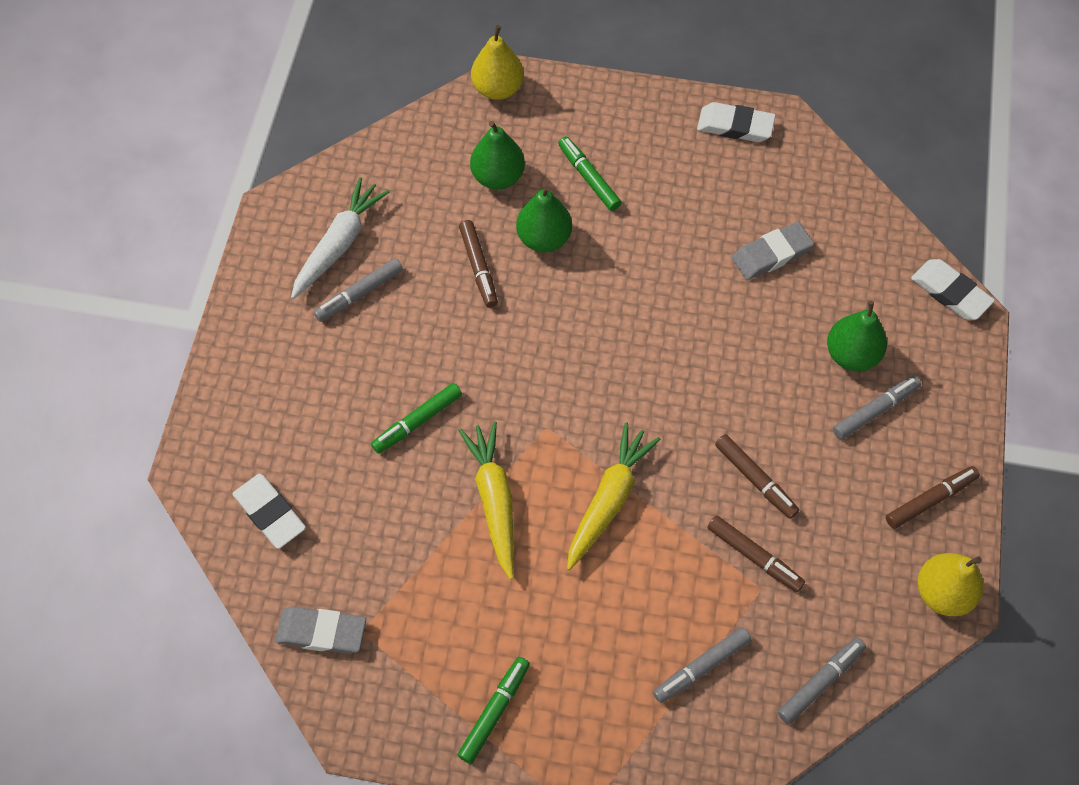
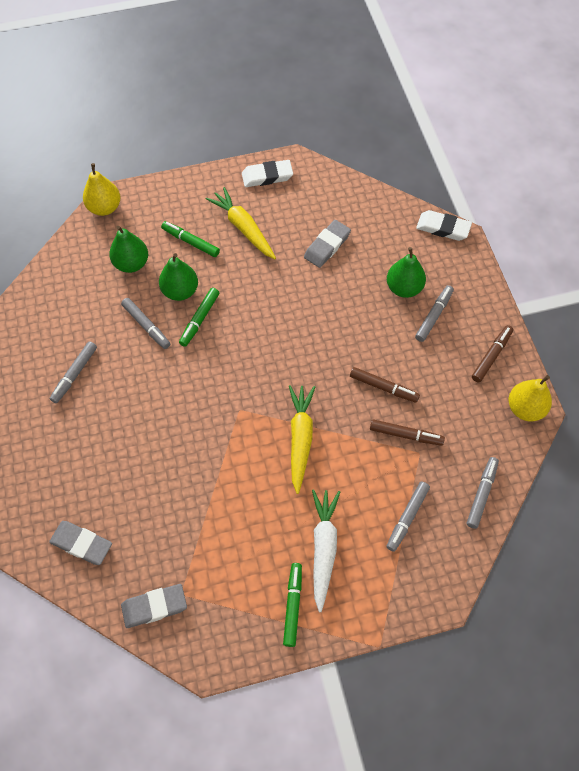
camera: 25 degrees left, 0 degrees up
white eraser [233,474,306,549] -> grey eraser [49,521,112,565]
white carrot [291,177,390,299] -> white carrot moved to [312,489,340,612]
green marker [371,383,462,454] -> green marker moved to [179,288,219,347]
yellow carrot [458,421,514,580] -> yellow carrot moved to [206,187,276,259]
brown marker [459,220,498,308] -> grey marker [121,298,170,349]

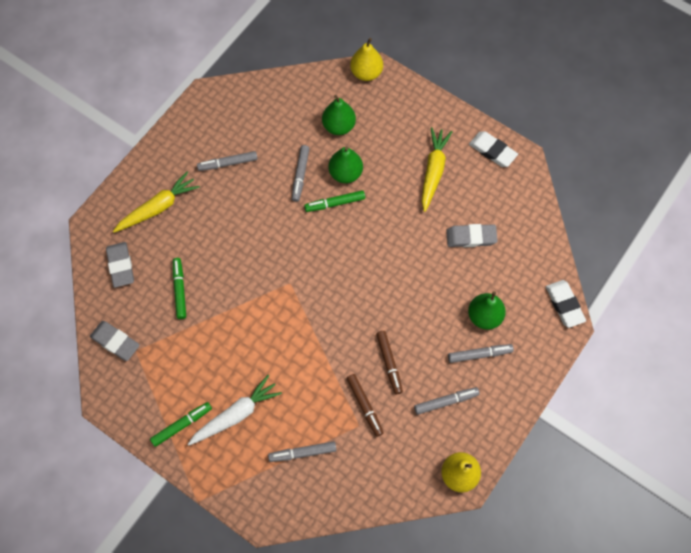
camera: 50 degrees right, 5 degrees up
green marker [161,221,220,257] -> green marker moved to [173,258,186,319]
yellow carrot [289,385,315,494] -> yellow carrot moved to [113,171,200,233]
grey marker [467,457,499,529] -> grey marker moved to [414,387,480,415]
brown marker [472,325,513,383] -> none

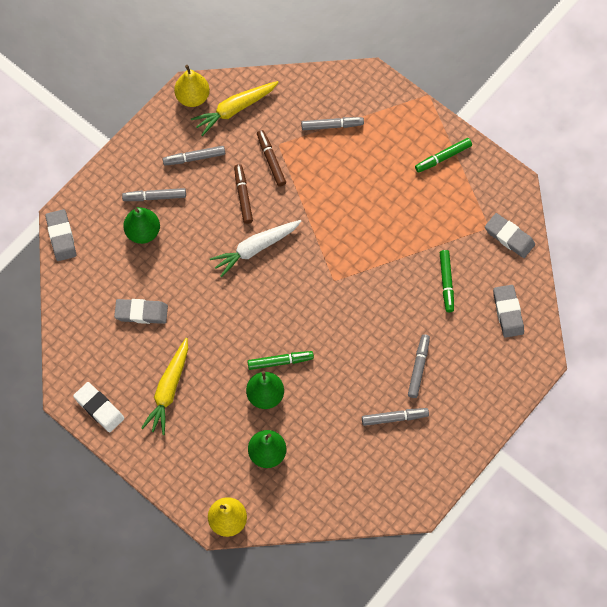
camera: 175 degrees left, 0 degrees up
yellow carrot [113,171,200,233] -> yellow carrot moved to [191,81,279,136]
white carrot [188,375,282,445] -> white carrot moved to [210,220,302,277]
grey marker [292,145,310,202] -> grey marker moved to [408,334,430,398]
white eraser [546,280,586,328] -> grey eraser [45,209,76,261]

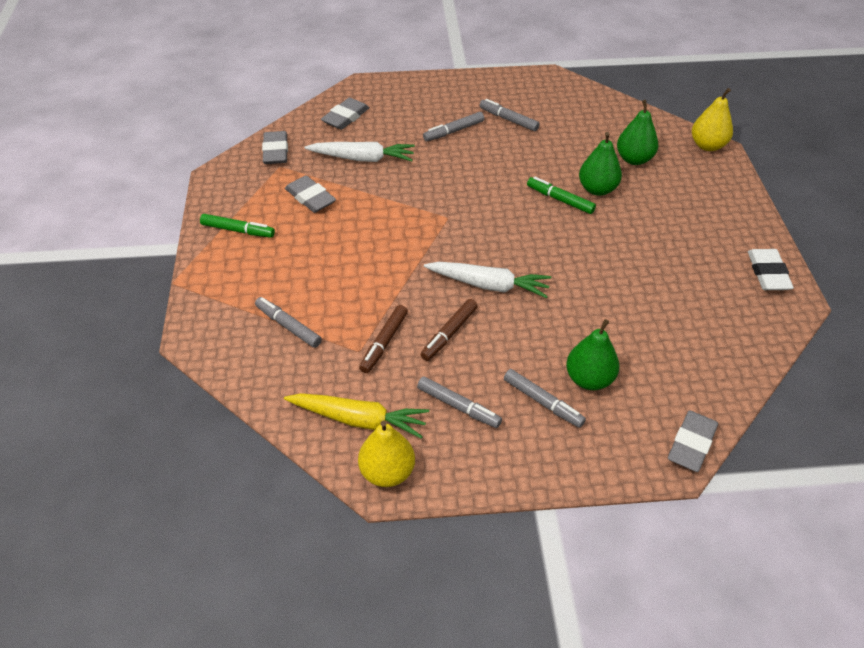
camera: 135 degrees left, 20 degrees down
grey eraser [114,299,168,324] -> grey eraser moved to [285,175,336,213]
yellow carrot [141,338,188,435] -> none
green marker [440,250,454,312] -> white carrot [305,142,415,162]

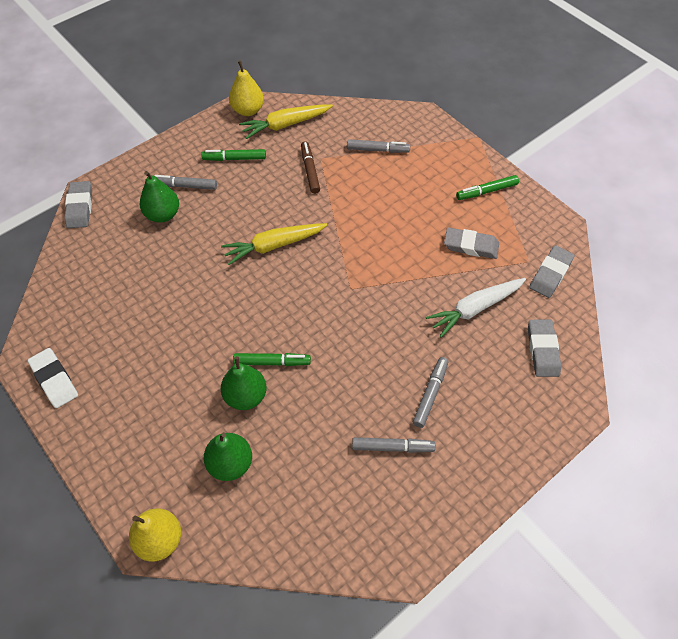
camera: 145 degrees right, 10 degrees up
grey eraser [262,131,288,164] -> grey eraser turned 75 degrees clockwise [529,246,575,298]
grey marker [417,376,502,428] -> green marker [201,149,266,161]
brown marker [420,299,478,361] -> none
white carrot [424,262,551,298] -> yellow carrot [221,223,328,265]

